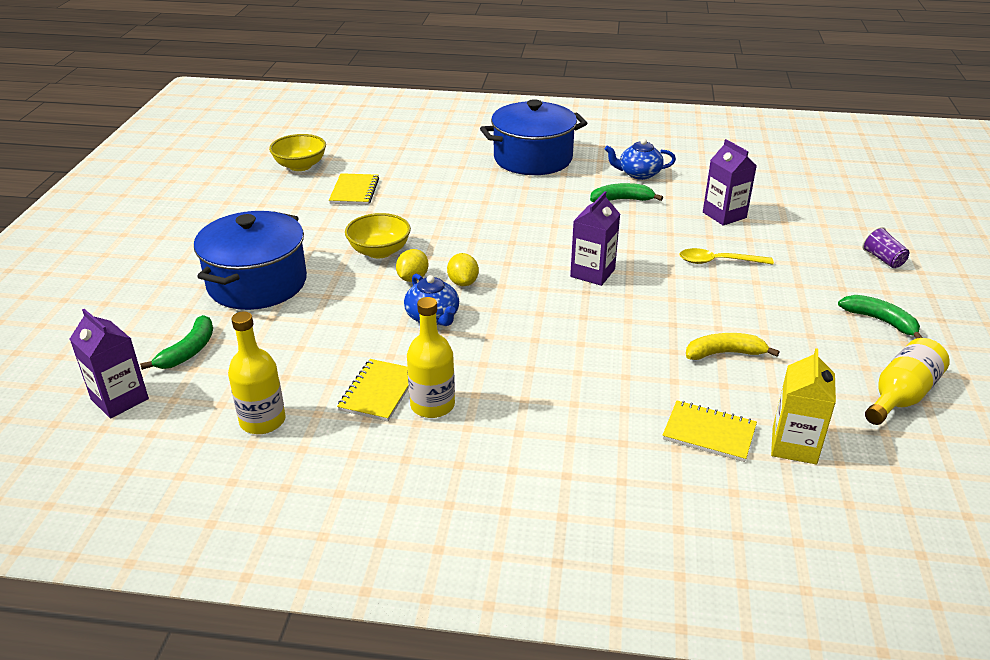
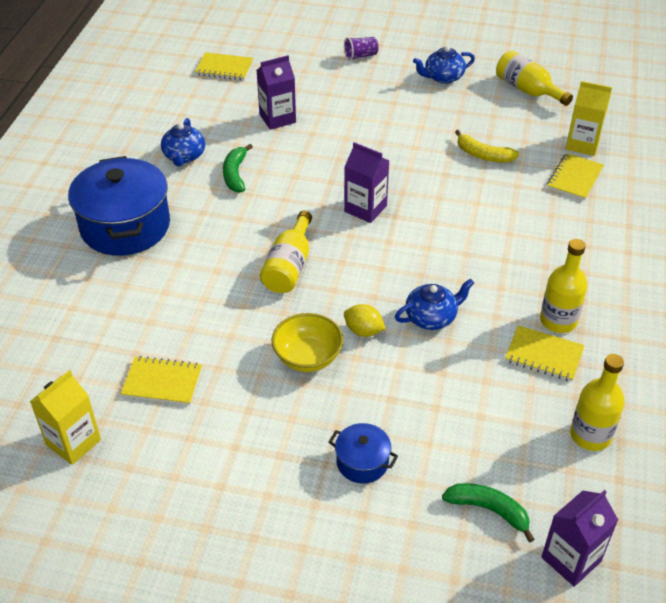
camera: 85 degrees left, 10 degrees up
blue pot [194,211,307,310] -> blue pot [329,423,398,484], size x0.47
yellow bowl [269,134,326,171] -> yellow carton [30,370,101,465]
yellow lemon [447,253,479,286] -> none
yellow spoon [679,248,774,265] -> none
yellow banana [686,333,780,360] -> yellow banana turned 60 degrees counterclockwise [455,130,519,162]
green banana [838,295,923,339] -> blue teapot [413,46,475,84]
none -> yellow notebook [195,52,254,80]
none -> yellow bottle [260,211,312,293]

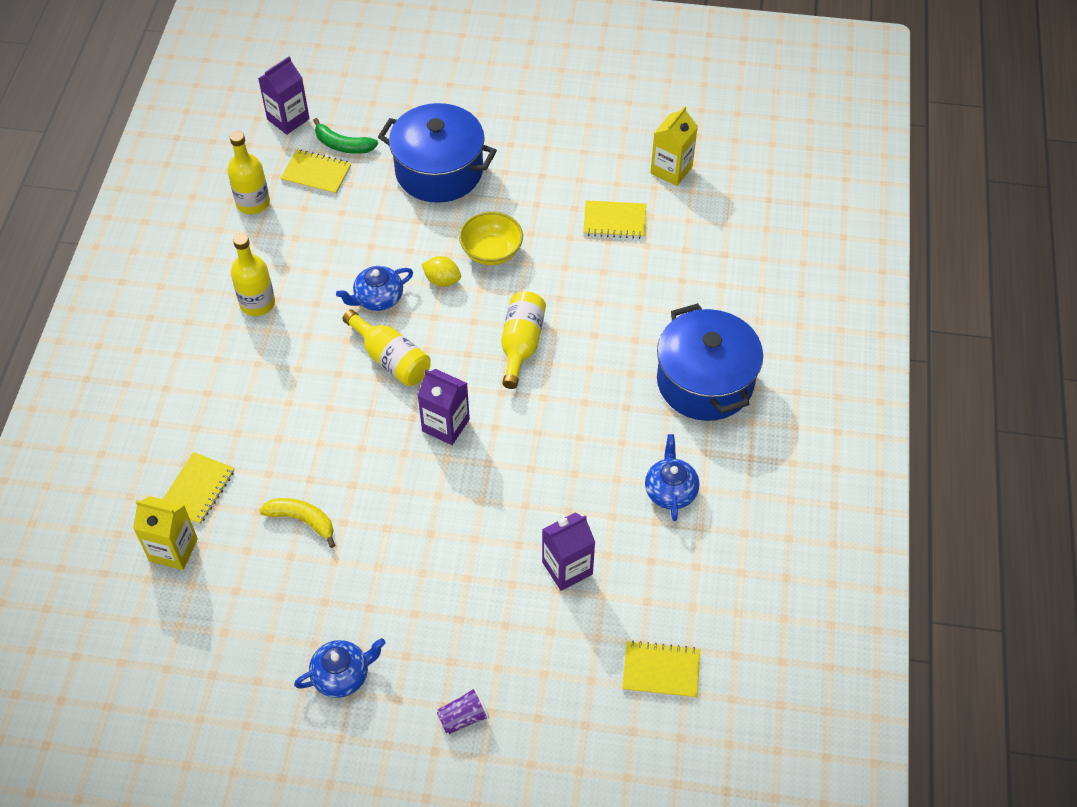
camera: 175 degrees right, 10 degrees up
green banana [223,144,253,192] -> none
blue pot [329,423,398,484] -> blue pot [378,103,497,203], size x2.13
yellow bottle [496,50,573,106] -> yellow bottle moved to [343,309,431,386]
yellow notebook [505,325,584,382] -> yellow notebook moved to [280,149,351,195]

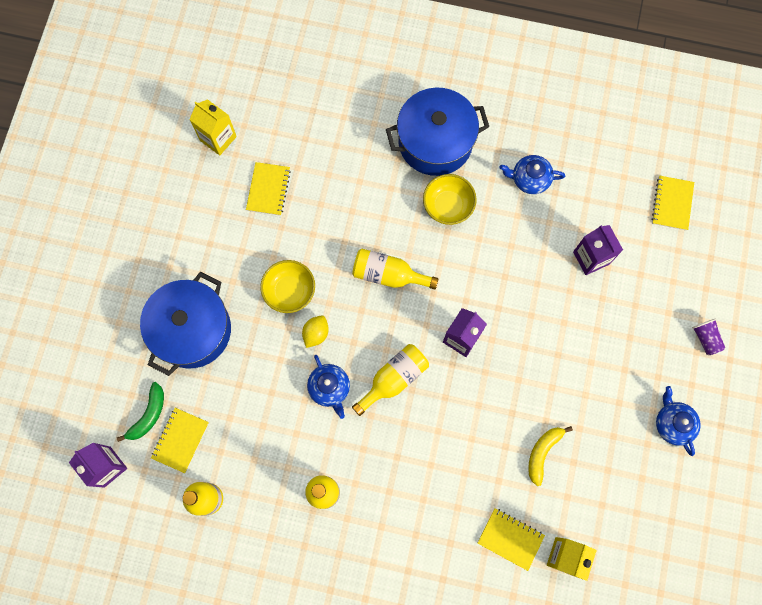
camera: 85 degrees left, 20 degrees up
none -> yellow bowl [423,174,477,225]

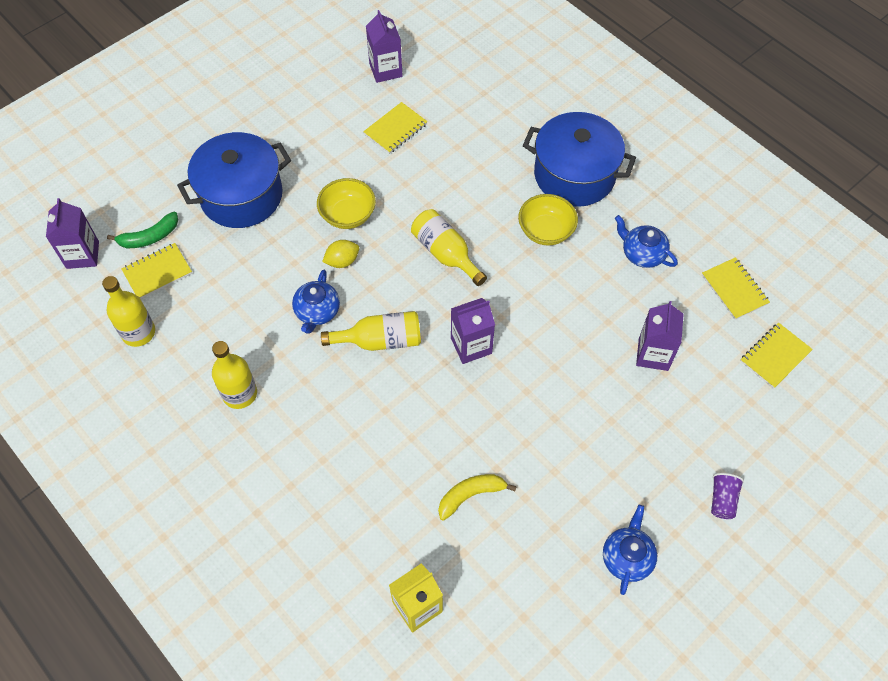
camera: 35 degrees right, 15 degrees down
yellow carton [189,99,237,155] -> purple carton [366,10,403,83]
yellow notebook [478,508,545,571] -> yellow notebook moved to [702,257,770,320]

